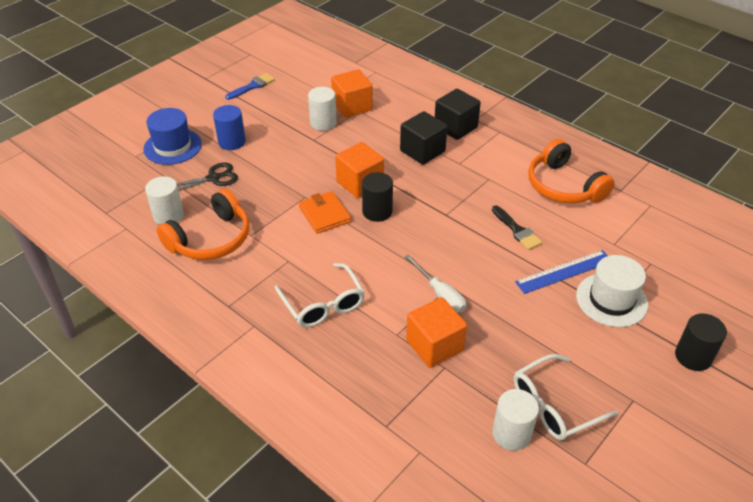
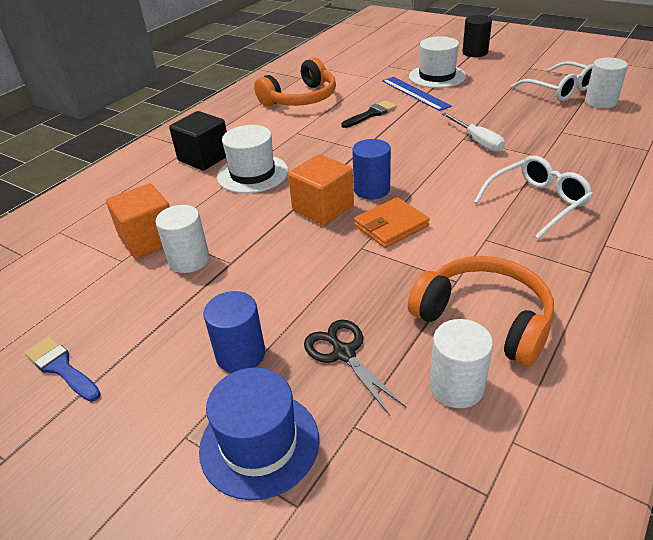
camera: 95 degrees left, 5 degrees down
black cylinder [362,172,393,222] -> blue cylinder [352,139,391,199]
black cube [400,111,447,165] -> white hat [217,125,288,193]
white screwdriver [405,255,466,313] -> white screwdriver turned 105 degrees clockwise [442,112,505,152]
orange cube [406,297,467,368] -> none

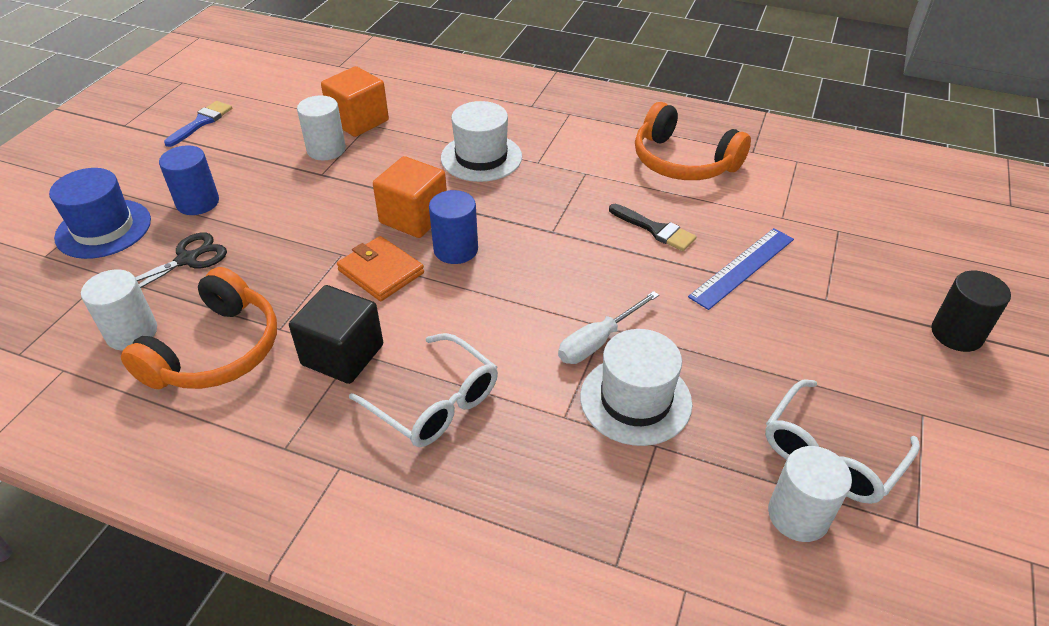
camera: 75 degrees right, 5 degrees up
black cube [169,111,227,171] -> black cube moved to [289,285,383,384]
white hat [409,36,466,88] -> white hat moved to [580,329,692,446]

